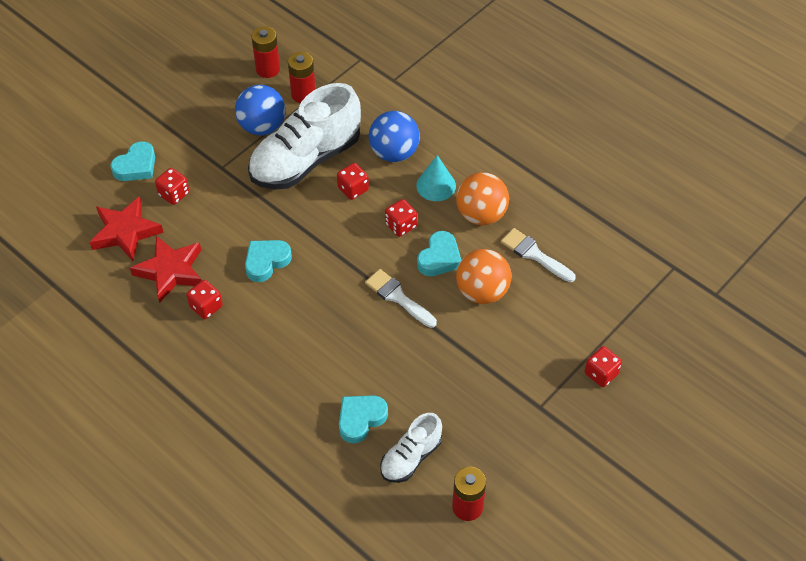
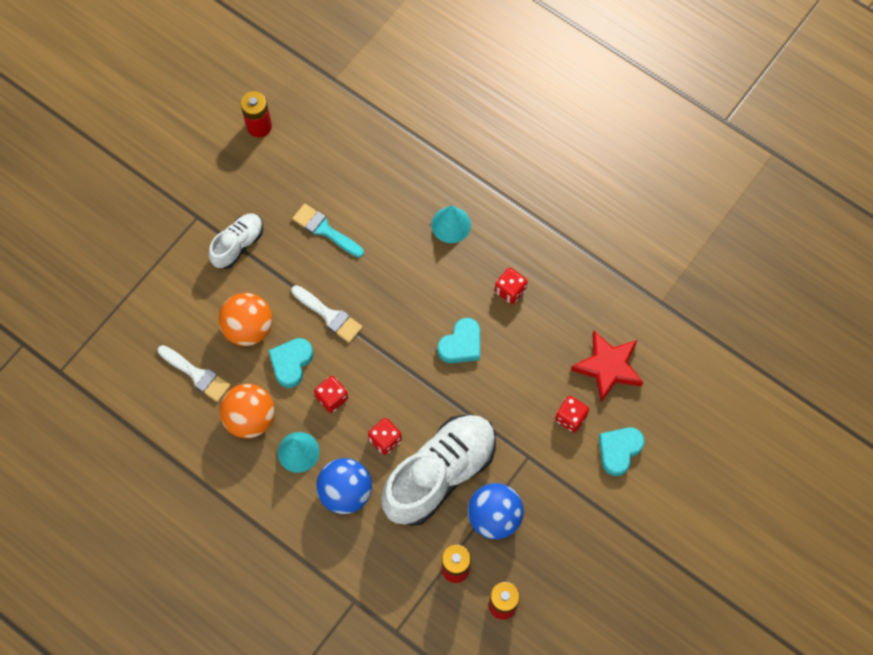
camera: 175 degrees right, 15 degrees up
red star [130,236,202,303] -> none
turquoise heart [339,395,388,443] -> none
white shoe [380,413,442,483] -> white shoe moved to [209,213,263,269]
red dice [585,346,622,387] -> none
none -> turquoise brush [292,203,364,258]
none -> turquoise cone [431,205,471,243]

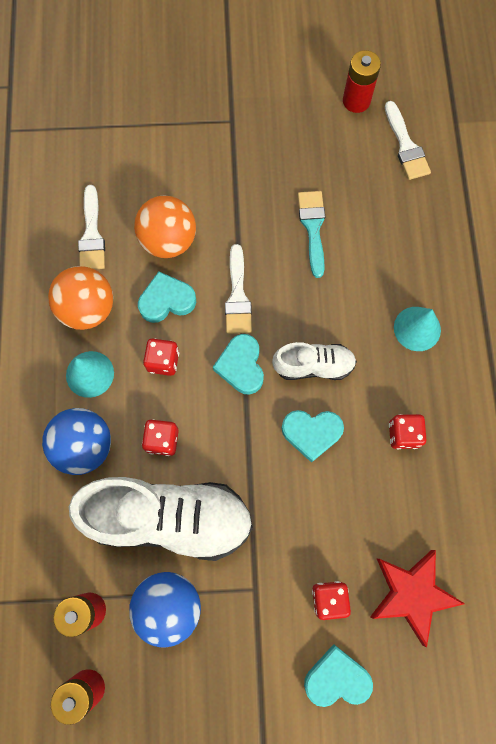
camera: 50 degrees right, 5 degrees up
white shoe [209,213,263,269] -> white shoe moved to [272,342,357,380]
none -> turquoise heart [213,334,264,395]
none -> white brush [385,101,431,180]

